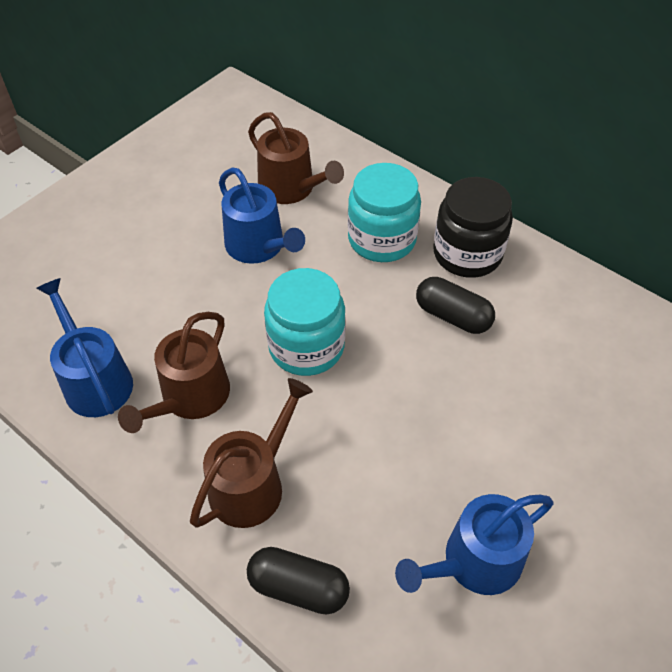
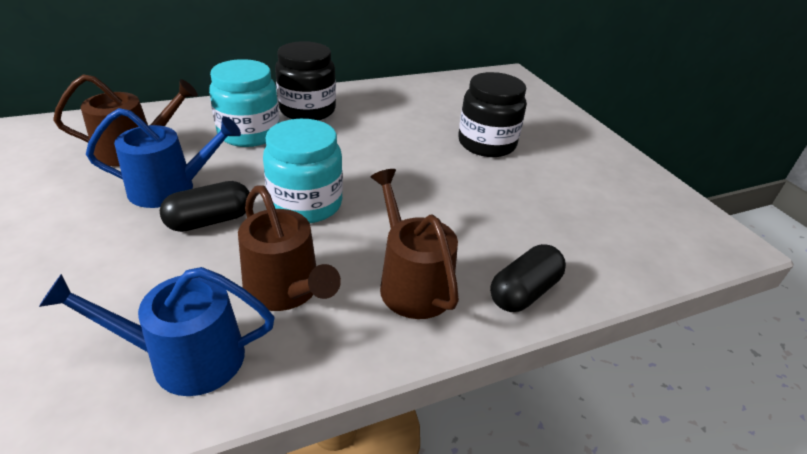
camera: 65 degrees left, 15 degrees down
blue watering can [395,494,554,595] -> none
black capsule [416,277,495,334] -> black capsule moved to [160,181,250,232]
none -> black jar [458,72,527,157]

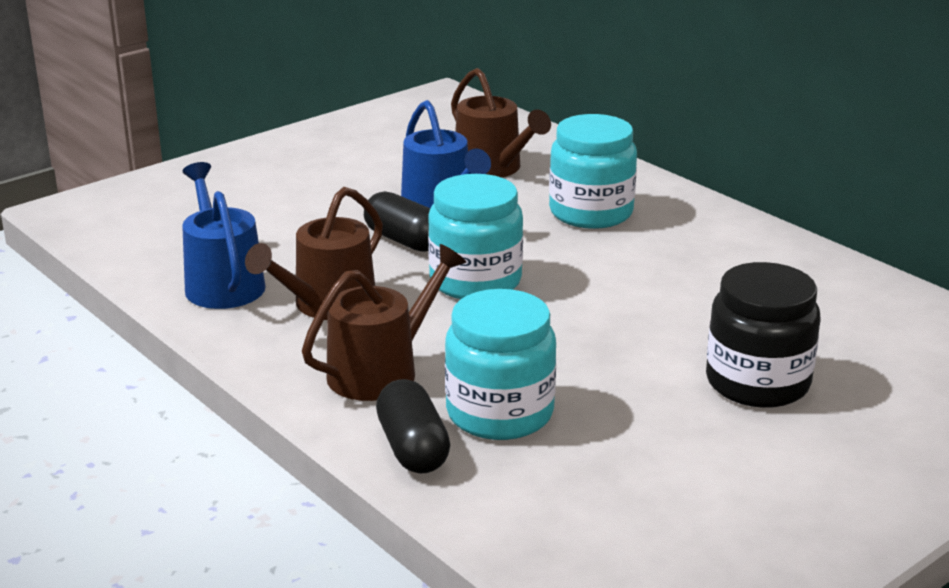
camera: 75 degrees right, 10 degrees down
black jar [275,41,336,120] -> none
black capsule [490,244,566,312] -> black capsule turned 45 degrees clockwise [376,379,450,473]
none -> turquoise jar [445,289,556,440]

